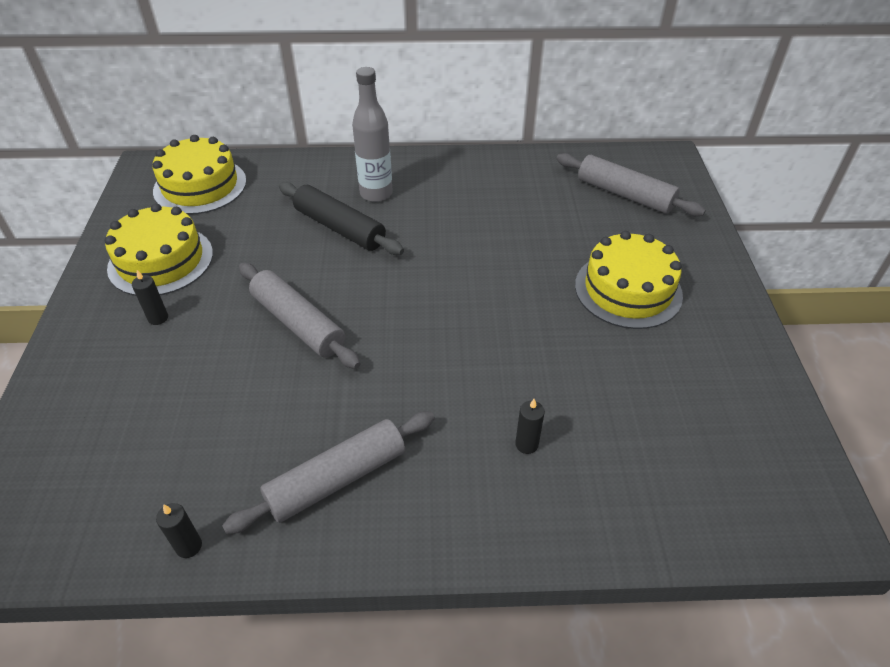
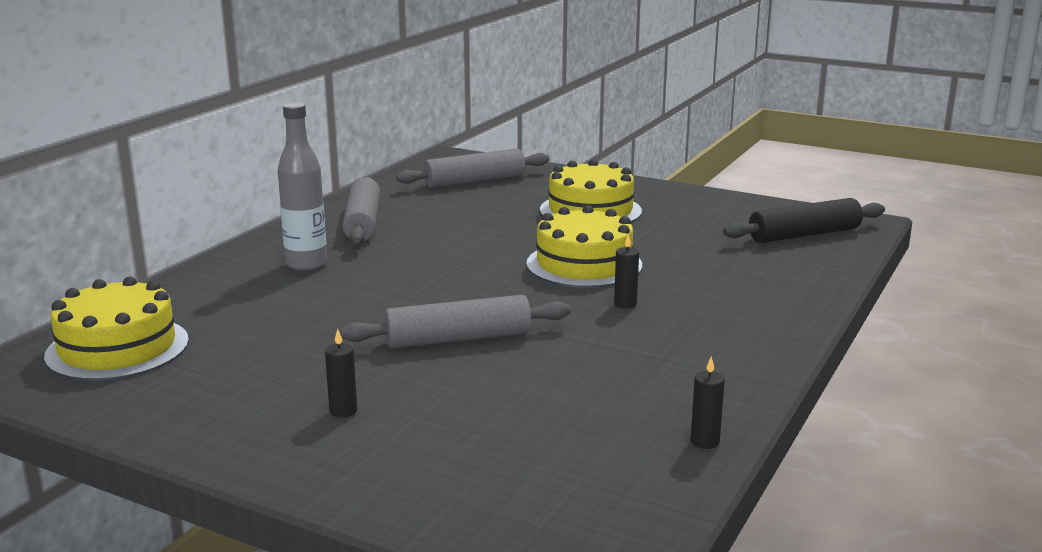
camera: 60 degrees left, 25 degrees down
yellow cake [105,204,213,296] -> yellow cake moved to [526,205,642,288]
grey rolling pin [222,411,435,534] -> grey rolling pin moved to [343,176,380,245]
black rolling pin [279,182,404,255] -> black rolling pin moved to [723,198,885,243]
black candle [515,399,545,454] -> black candle moved to [614,234,639,308]

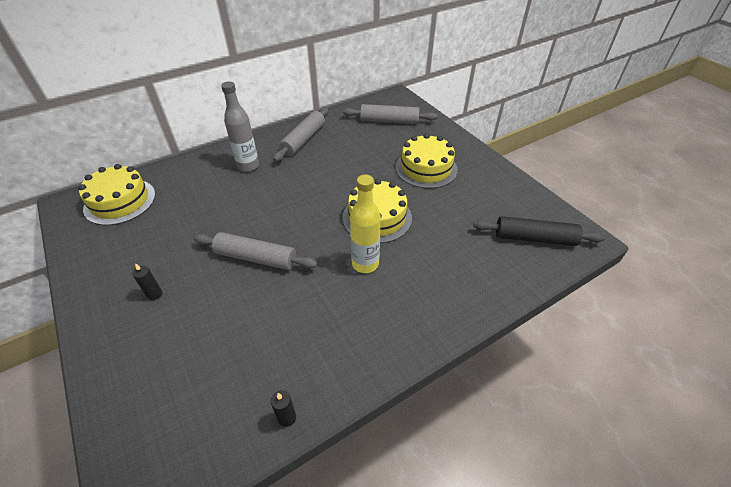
camera: 30 degrees right, 25 degrees up
black candle [614,234,639,308] -> yellow bottle [350,174,381,273]

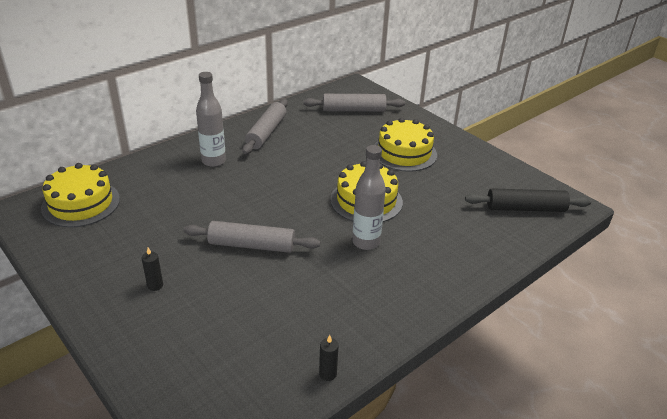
camera: 10 degrees left, 10 degrees down
yellow bottle [350,174,381,273] -> grey bottle [352,145,386,250]

